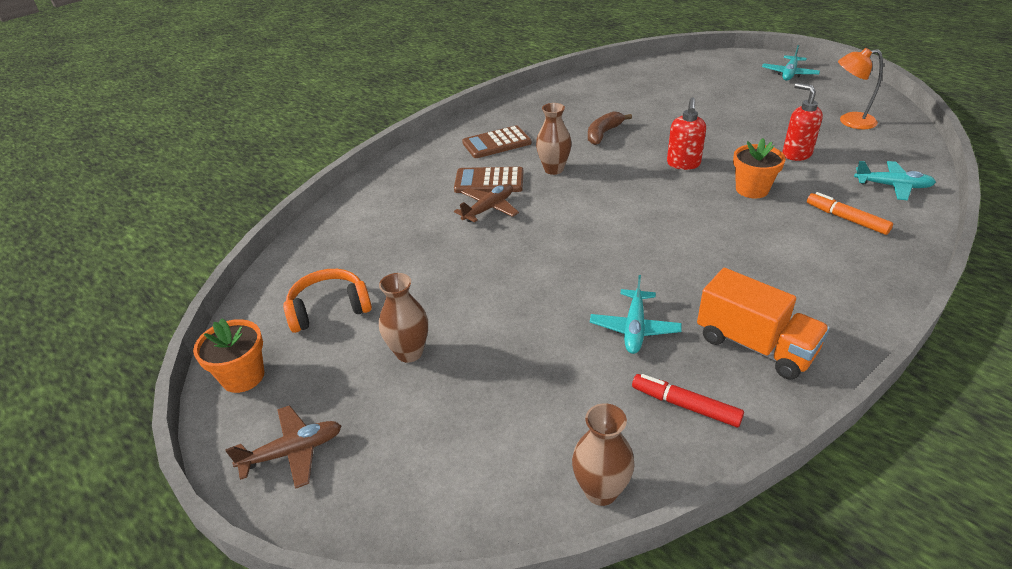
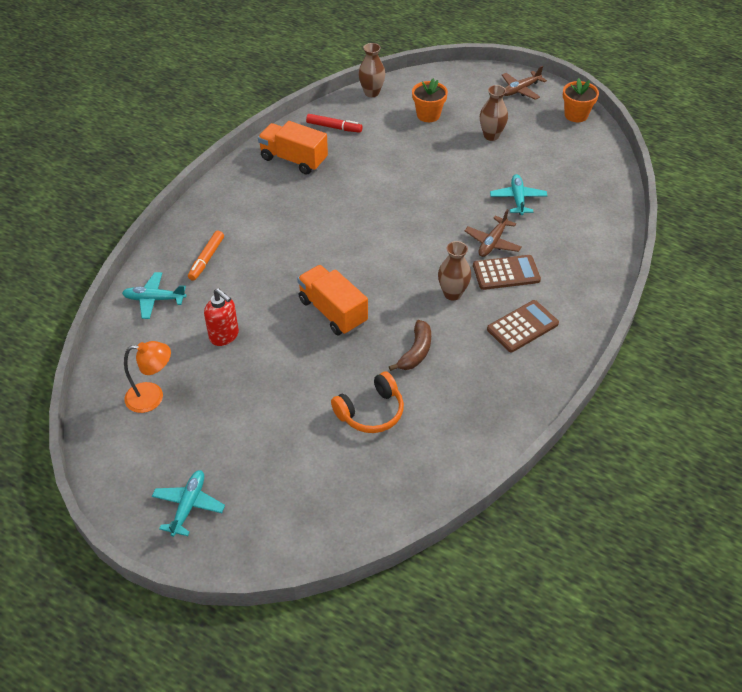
camera: 165 degrees right, 10 degrees up
orange headphones [283,269,372,333] -> orange headphones moved to [331,371,404,433]
turquoise plane [590,275,682,354] -> turquoise plane moved to [490,174,547,215]
red soap dispenser [667,97,706,170] -> orange truck [297,265,368,335]
orange flower pot [733,138,786,198] -> orange flower pot moved to [412,78,448,122]
orange marker [807,192,893,235] -> orange marker turned 75 degrees clockwise [188,231,224,281]

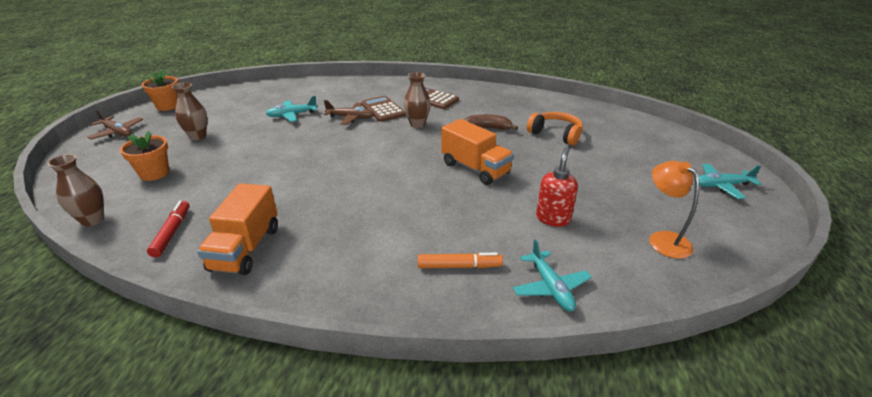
camera: 110 degrees left, 15 degrees down
orange truck [297,265,368,335] -> orange truck turned 75 degrees counterclockwise [441,119,514,185]

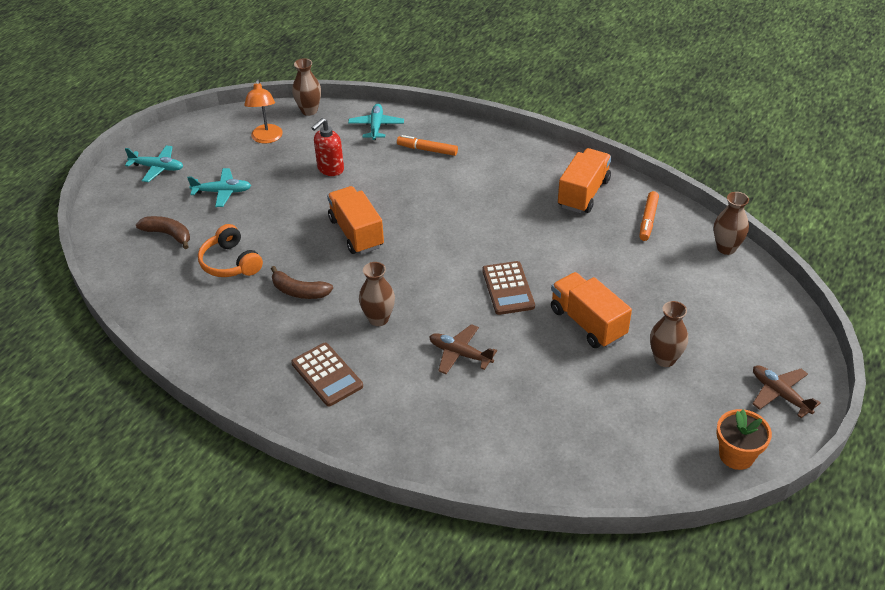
camera: 160 degrees left, 10 degrees up
orange flower pot [120,130,169,181] -> none
red marker [147,201,190,257] -> orange marker [639,191,659,241]
turquoise plane [266,96,318,122] -> turquoise plane moved to [187,168,251,207]
brown calculator [361,96,406,122] -> brown calculator moved to [482,261,535,315]
none -> brown banana [136,216,190,249]
none -> brown vase [292,58,321,116]
none -> orange truck [551,272,632,348]

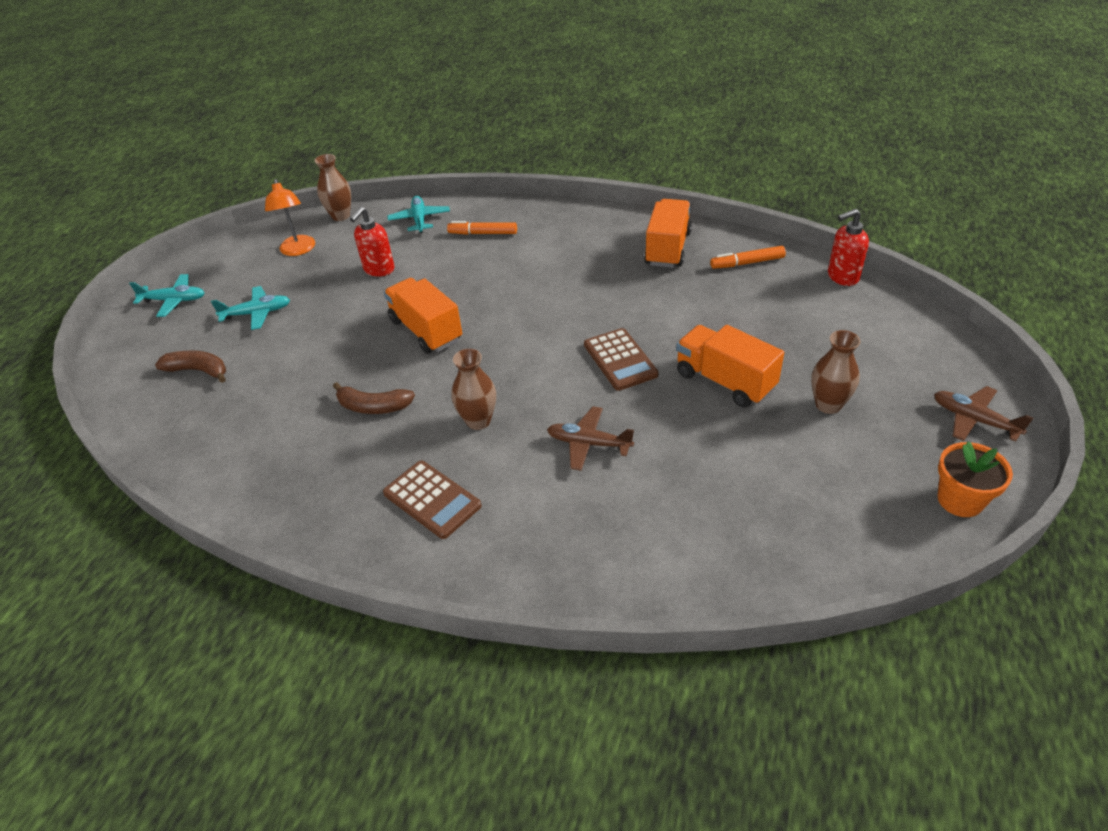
camera: 10 degrees left, 0 degrees up
orange headphones [198,224,263,277] -> none
orange marker [639,191,659,241] -> orange marker turned 75 degrees clockwise [710,246,786,269]
brown vase [714,192,749,255] -> red soap dispenser [828,209,869,286]

